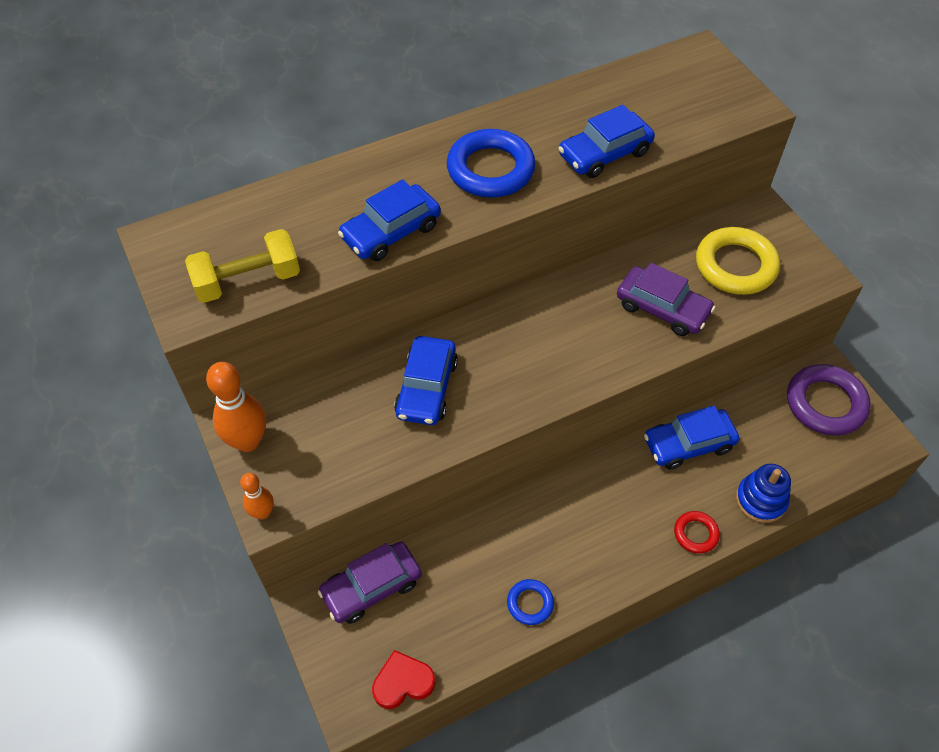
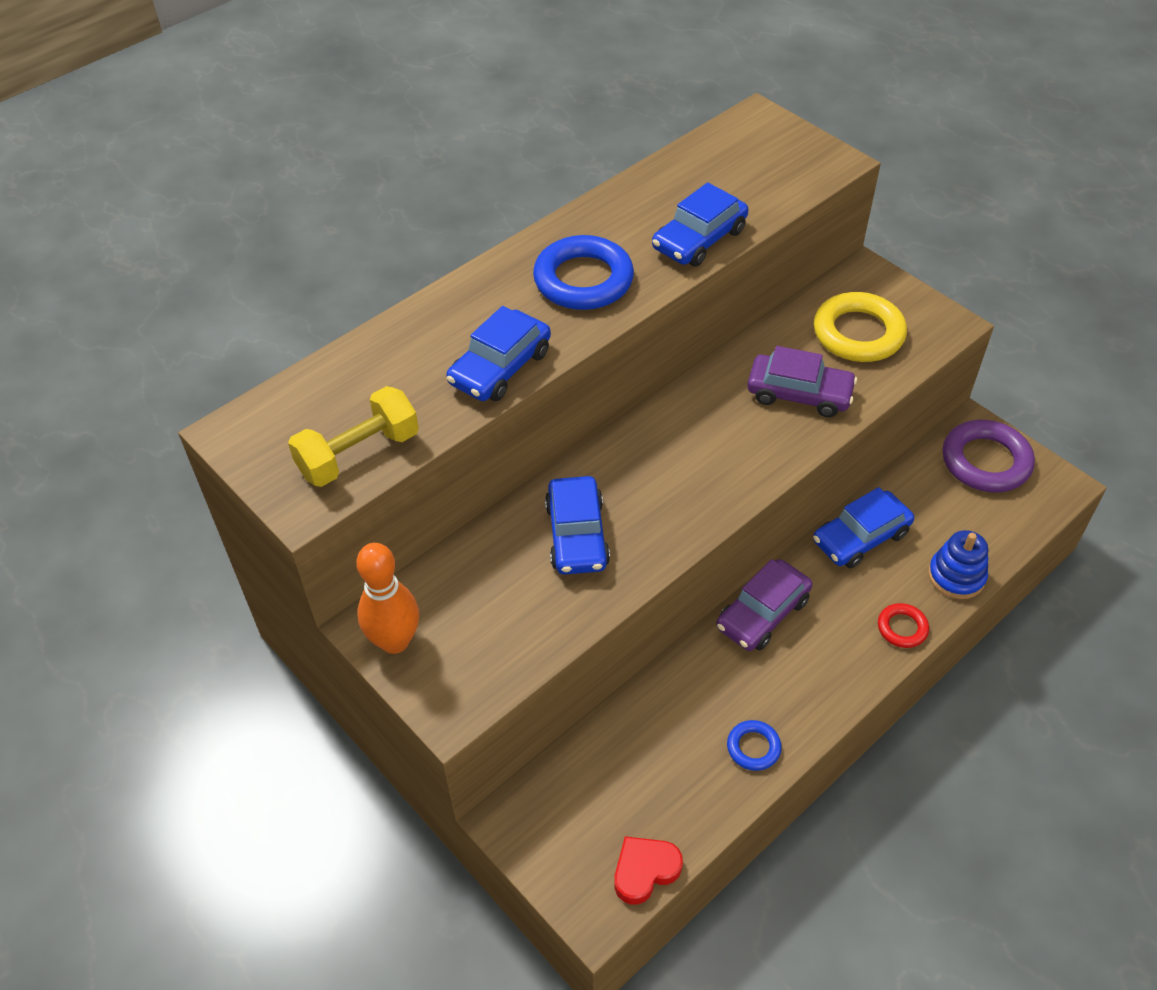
camera: 15 degrees left, 5 degrees down
orange bowling pin [240,473,274,519] -> none
purple car [318,541,422,624] -> purple car moved to [716,559,813,651]

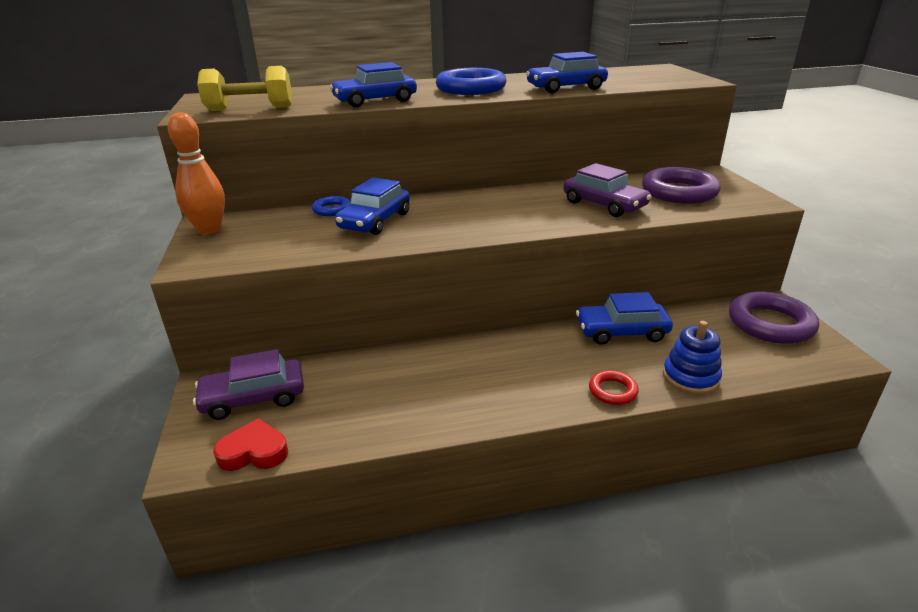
camera: 30 degrees right, 20 degrees down
purple car [716,559,813,651] -> purple car moved to [193,349,304,420]
blue ring [727,720,782,771] -> blue ring moved to [312,196,351,216]
yellow ring [814,292,907,362] -> purple ring [642,167,721,204]

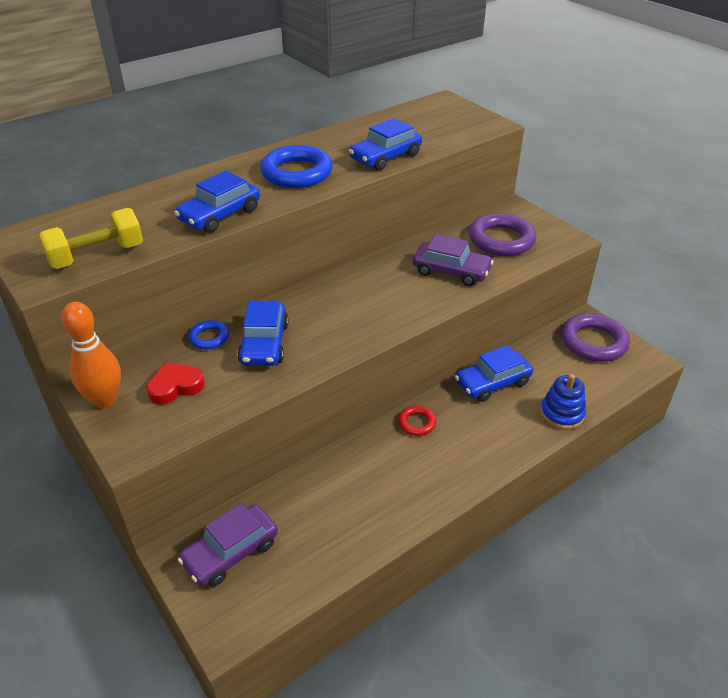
camera: 25 degrees left, 10 degrees up
red heart [213,418,288,471] -> red heart moved to [147,362,205,405]
red ring [589,370,639,405] -> red ring moved to [398,406,436,436]

